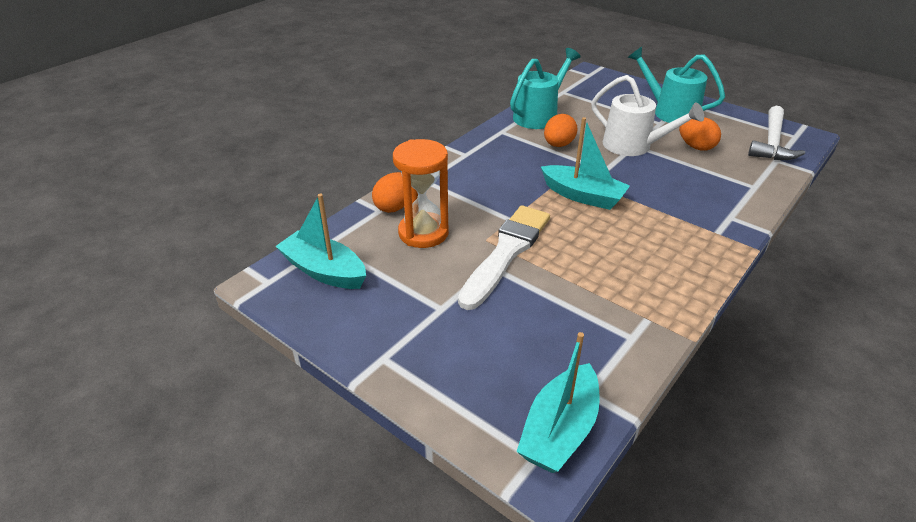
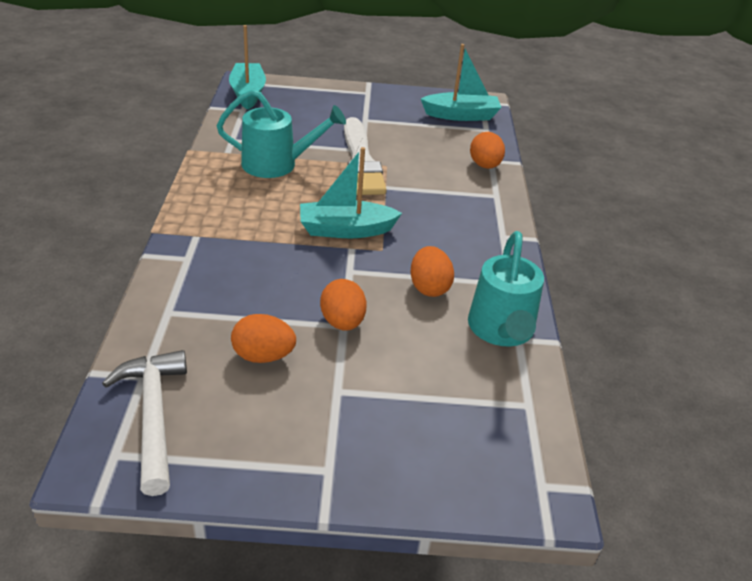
camera: 140 degrees right, 0 degrees up
orange hourglass [393,139,449,248] -> none
white watering can [591,75,704,156] -> orange egg [320,279,366,331]
turquoise watering can [628,47,725,123] -> turquoise watering can moved to [217,89,346,178]

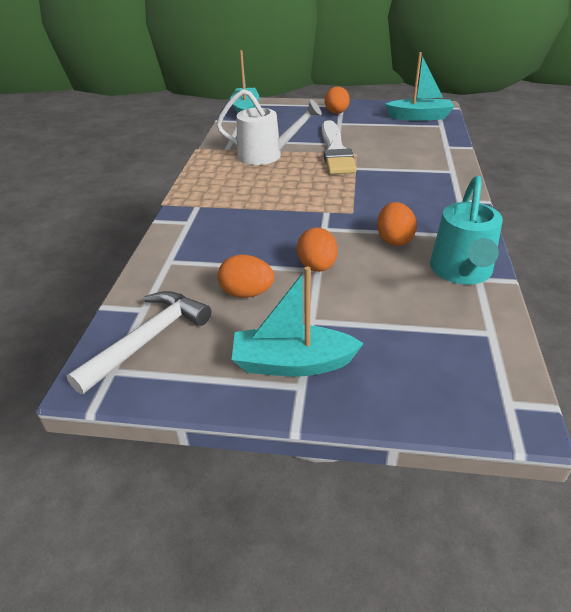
camera: 10 degrees right, 0 degrees up
white hammer [102,350,187,496] -> white hammer turned 45 degrees clockwise [67,291,211,394]
turquoise watering can [217,89,346,178] -> white watering can [216,89,322,165]
turquoise boat [300,147,402,238] -> turquoise boat moved to [232,267,364,377]
orange egg [470,132,505,169] -> orange egg moved to [325,86,350,114]

